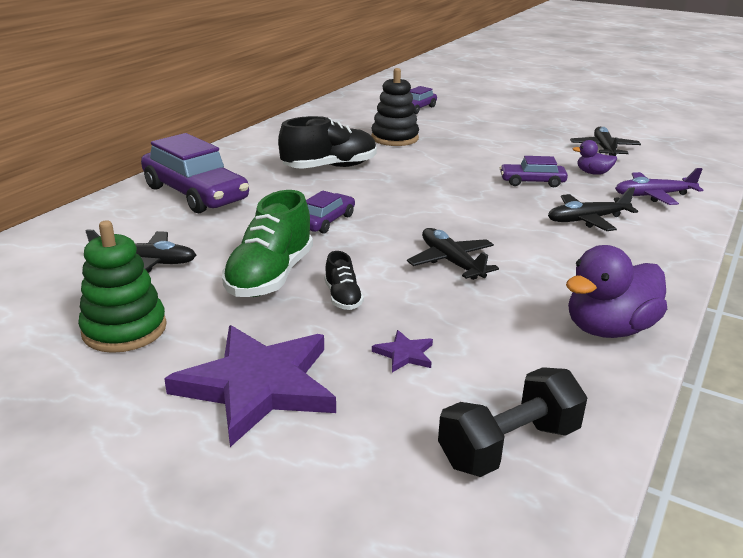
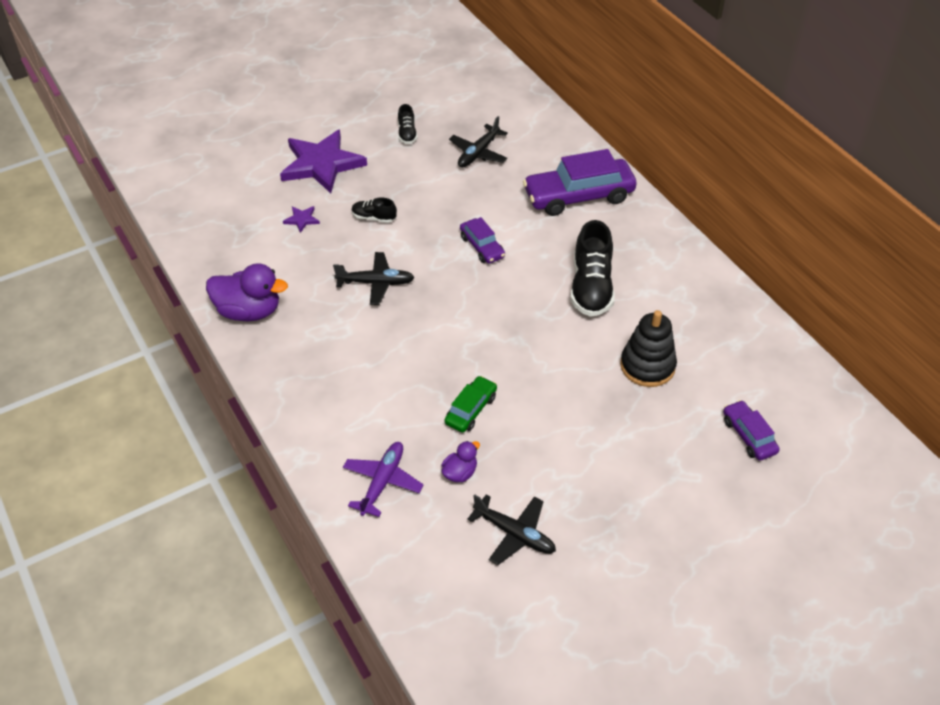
camera: 120 degrees right, 20 degrees up
green stacking toy [78,220,167,353] -> black shoe [398,104,417,144]
green shoe [222,190,313,297] -> none
black dumbbell [438,367,588,477] -> none
purple car [500,156,568,187] -> green car [444,376,497,433]
black plane [548,187,638,231] -> none
purple duck [566,245,667,338] -> purple duck turned 105 degrees clockwise [206,263,288,321]

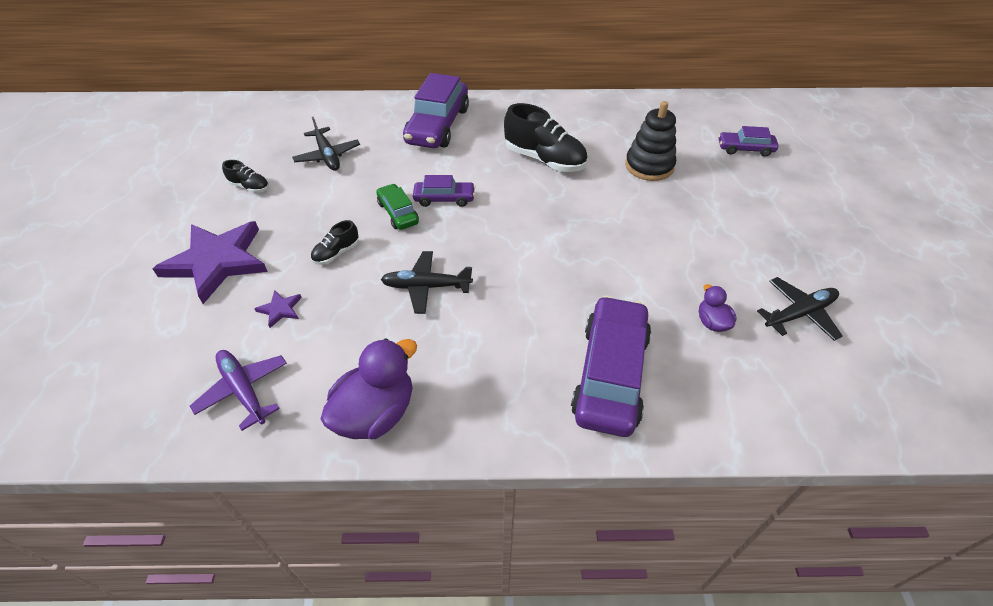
camera: 60 degrees left, 0 degrees up
black plane [333,252,415,305] -> black plane turned 120 degrees counterclockwise [381,251,473,314]
purple plane [343,442,424,517] -> purple plane moved to [190,350,287,431]
green car [444,376,497,433] -> green car moved to [376,184,419,230]
none -> purple car [571,296,651,437]

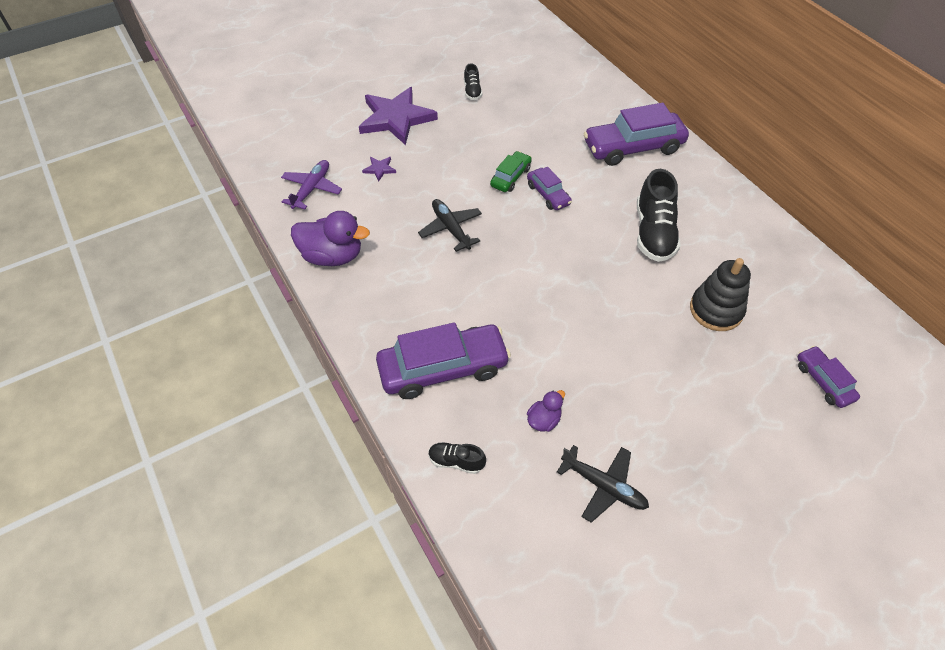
camera: 60 degrees right, 5 degrees up
black plane [292,117,360,171] -> none
black shoe [311,220,359,265] -> black shoe moved to [429,442,486,474]

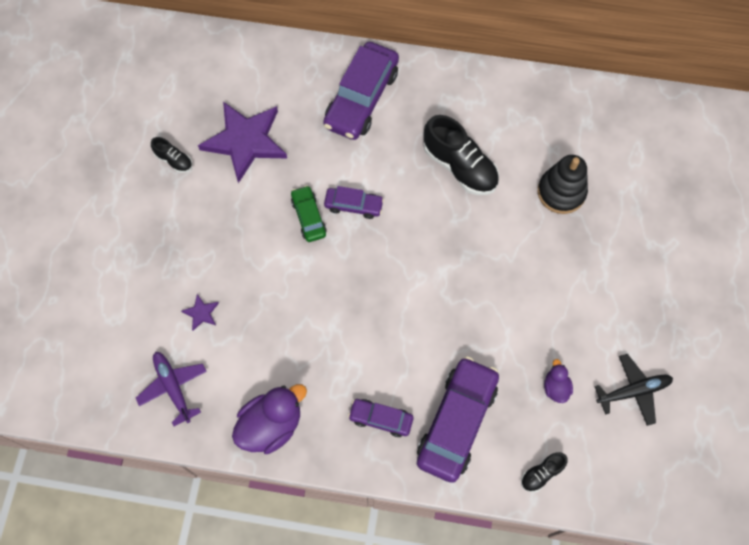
camera: 50 degrees left, 15 degrees up
purple star [359,87,438,145] -> purple star moved to [198,102,287,183]
black plane [418,199,482,252] -> none
purple car [797,346,860,408] -> purple car moved to [348,399,413,437]

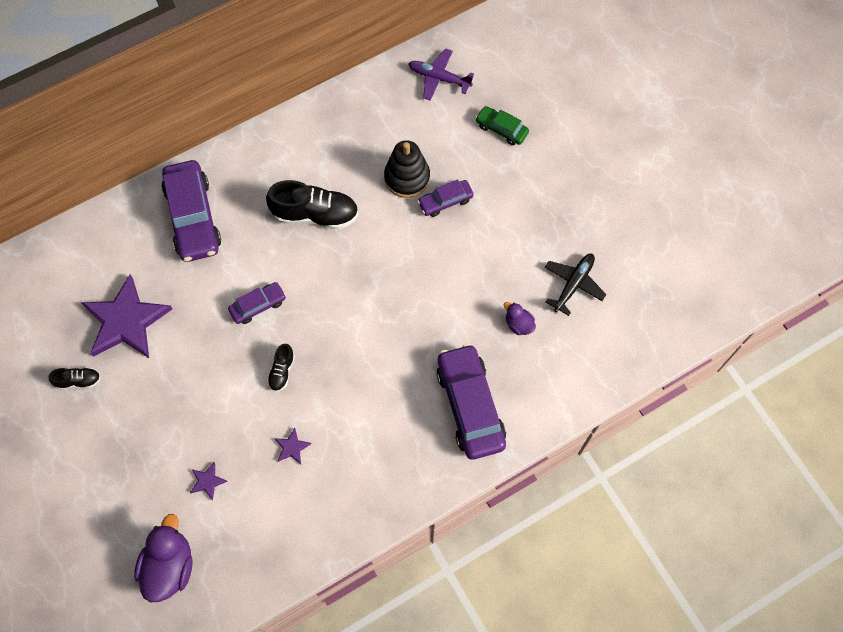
camera: 40 degrees left, 0 degrees up
purple plane [136,352,207,426] -> purple plane moved to [408,49,474,101]
purple duck [232,384,307,454] -> purple duck moved to [134,514,192,602]
green car [291,185,326,242] -> green car moved to [475,106,529,145]
purple car [348,399,413,437] -> purple car moved to [417,179,474,217]
black shoe [521,452,568,492] -> black shoe moved to [267,344,295,392]
none -> purple star [274,428,311,464]

